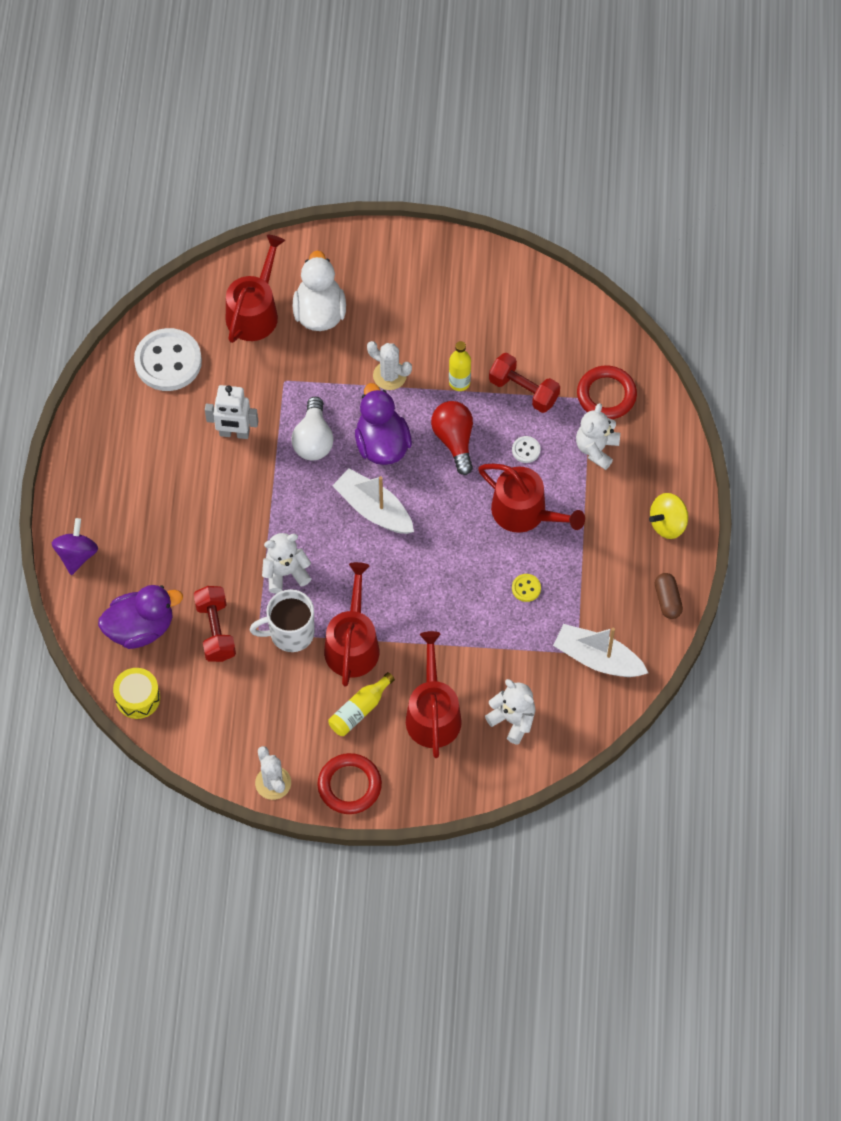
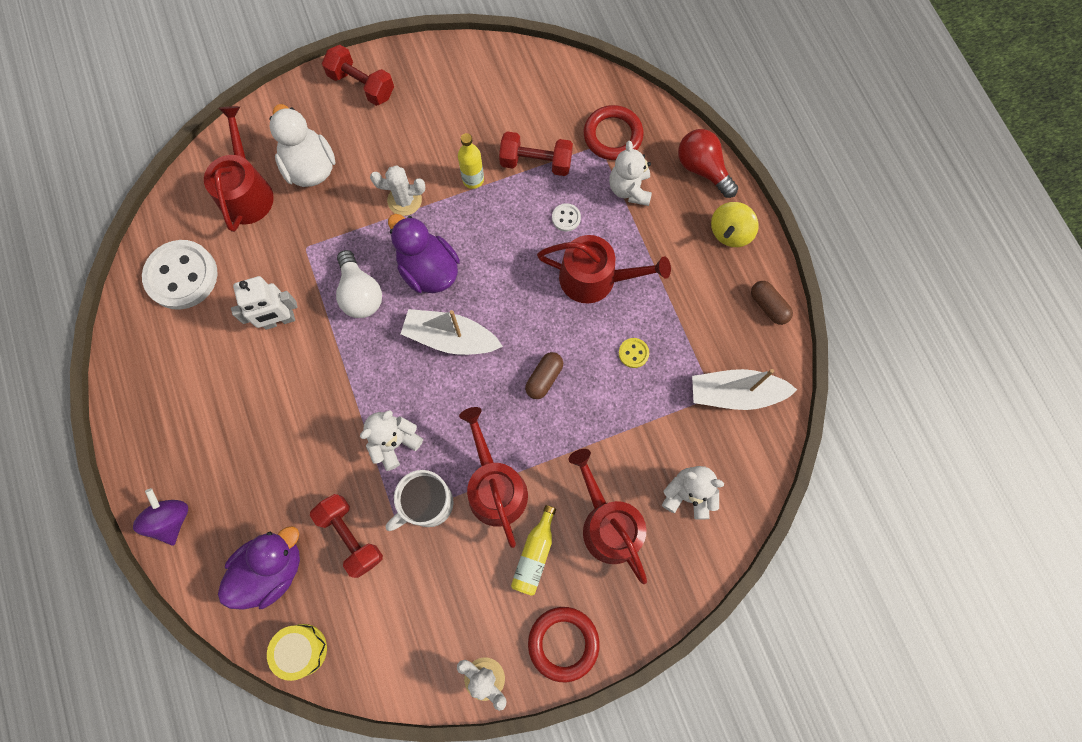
camera: 25 degrees left, 10 degrees up
red light bulb [431,401,473,475] -> red light bulb moved to [678,129,738,198]
none -> red dumbbell [322,45,394,106]
none -> brown capsule [525,352,563,399]

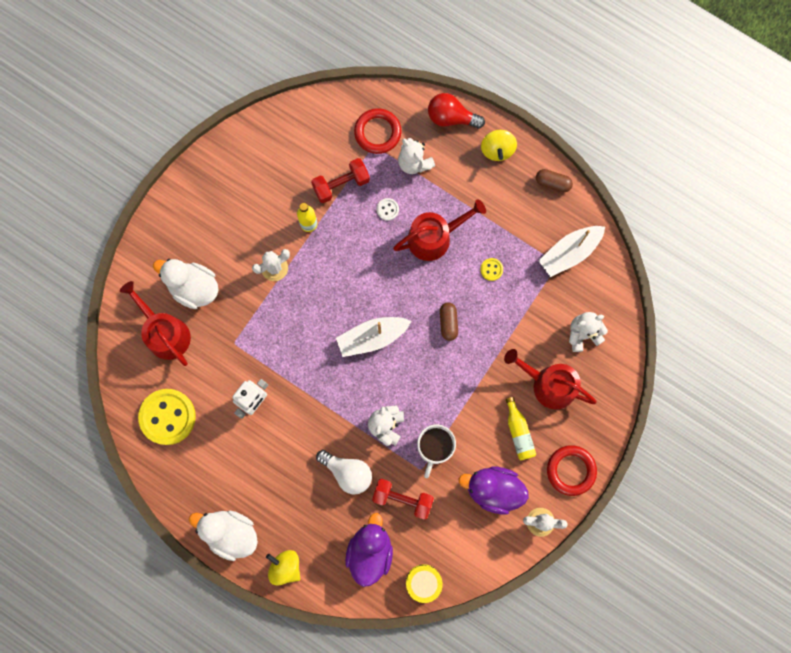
camera: 35 degrees left, 5 degrees up
purple spinning top [133,488,188,546] -> yellow spinning top [266,550,300,586]
white button [142,240,218,310] -> yellow button [138,389,196,445]
red dumbbell [322,45,394,106] -> none
white light bulb [336,250,382,318] -> white light bulb moved to [316,450,372,495]
purple duck [388,214,460,293] -> purple duck moved to [459,467,529,515]
red watering can [459,407,528,548] -> none
none -> white duck [189,511,258,561]

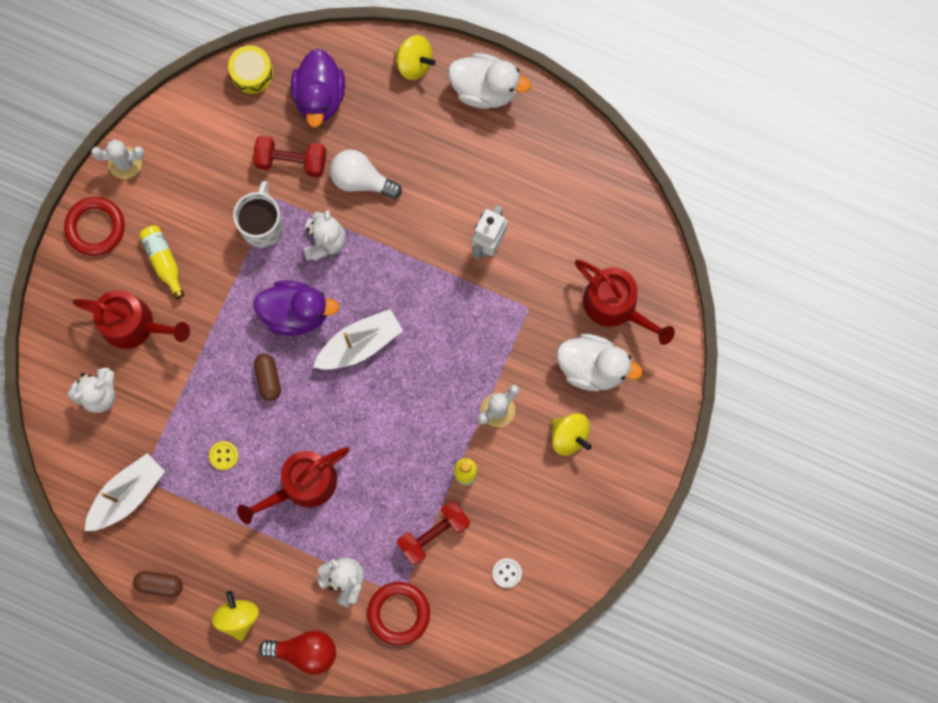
camera: 170 degrees right, 0 degrees up
yellow button [138,389,196,445] -> none
white button [377,198,399,221] -> white button moved to [492,558,522,588]
purple duck [459,467,529,515] -> purple duck moved to [253,280,339,336]
none -> yellow spinning top [551,413,592,455]

